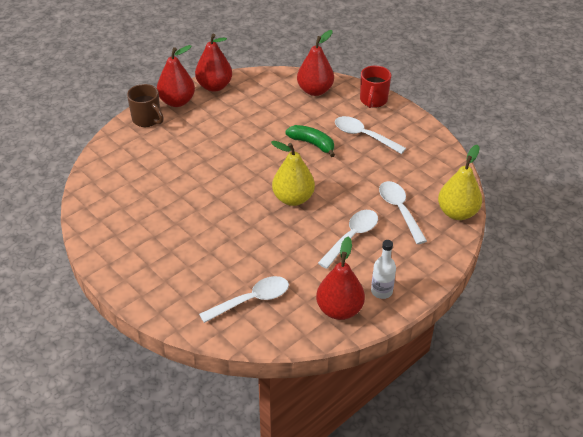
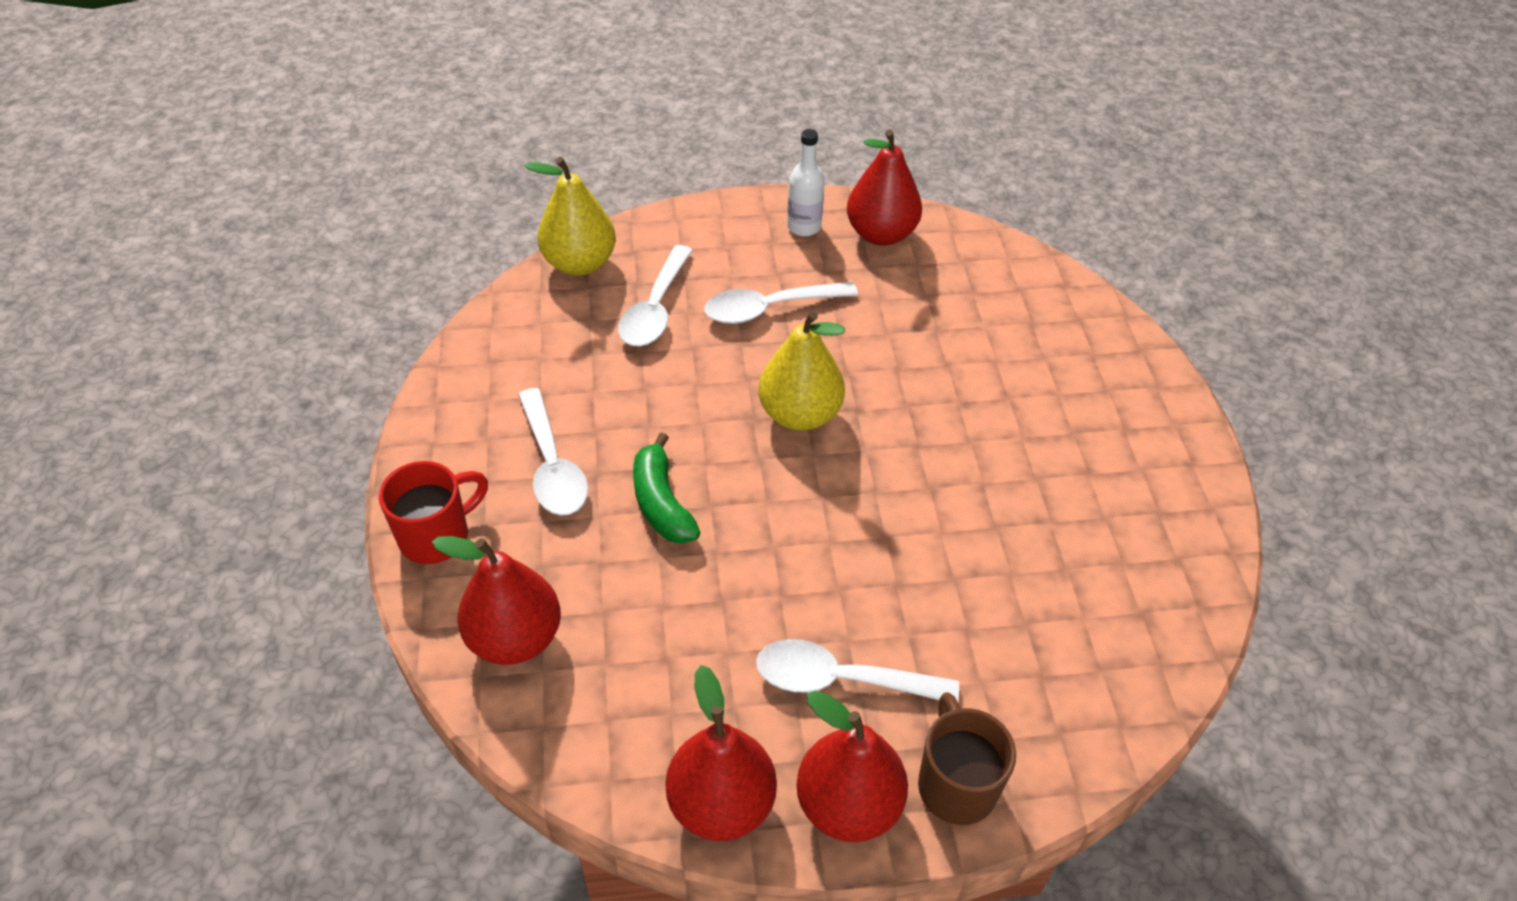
camera: 145 degrees left, 5 degrees up
white spoon [199,276,289,323] -> white spoon moved to [756,639,959,702]

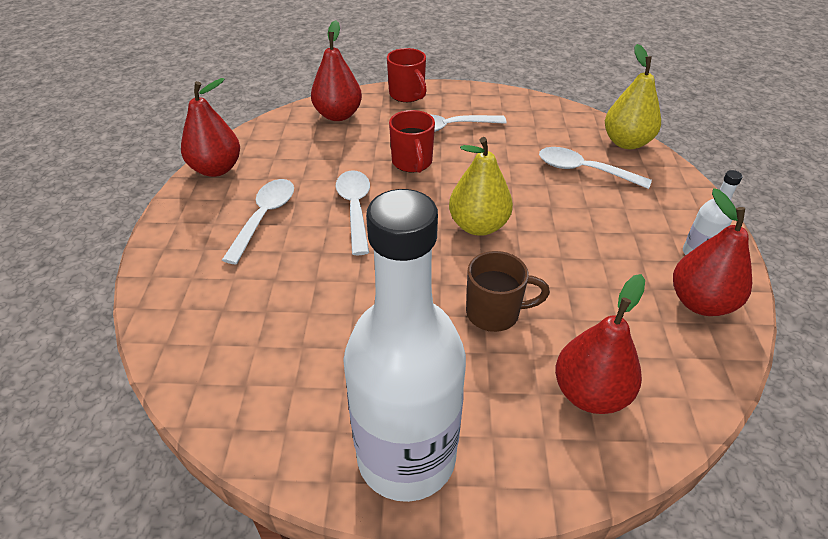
camera: 100 degrees right, 5 degrees down
green banana [633,433,700,544] -> red mug [389,110,435,173]
white spoon [704,282,858,324] -> white spoon moved to [335,171,370,255]
red pear [796,691,908,842] -> red pear moved to [555,274,645,414]
brown mug [918,692,1016,825] -> brown mug moved to [466,251,550,332]
none -> white bottle [343,189,466,502]

